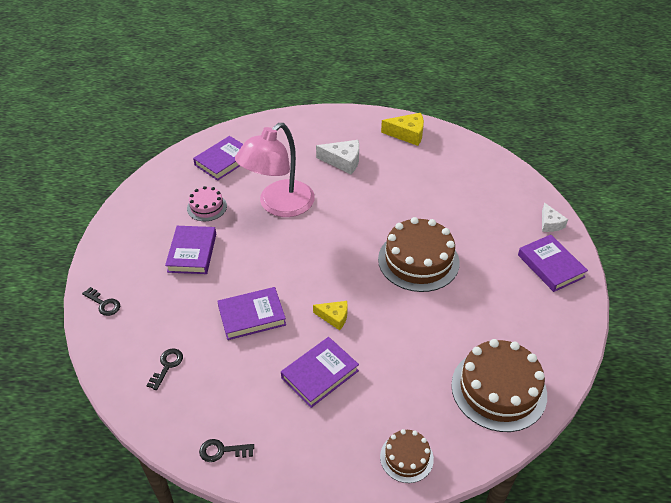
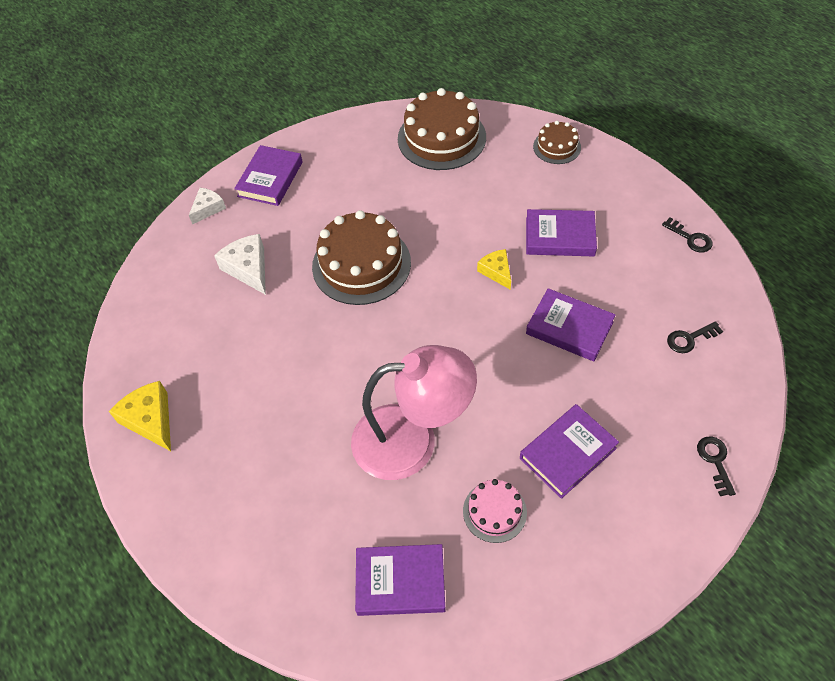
camera: 130 degrees left, 10 degrees up
white cheese [316,140,359,174] -> white cheese moved to [214,234,266,295]

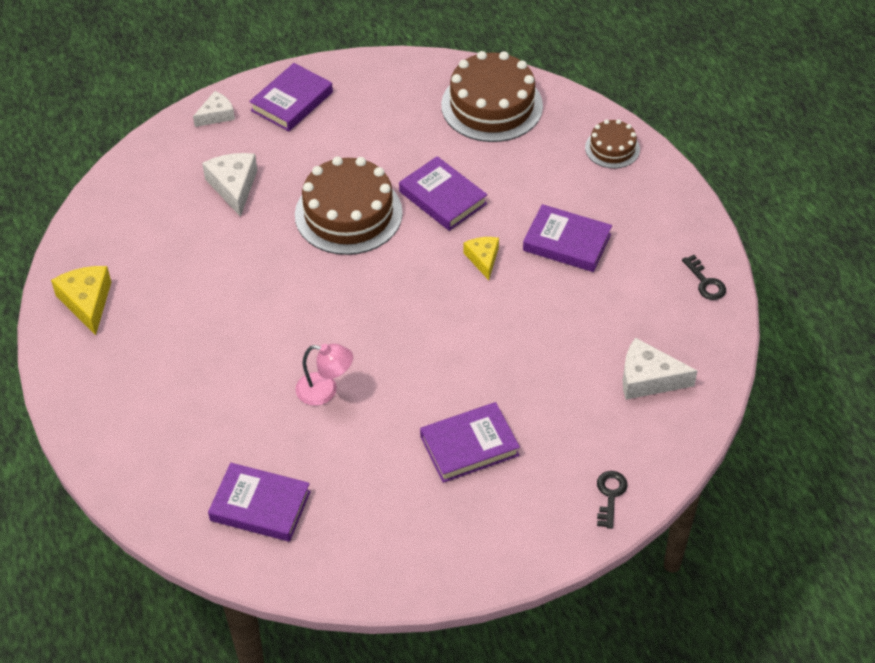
camera: 15 degrees right, 5 degrees down
pink lamp [351,345,477,480] -> pink lamp [295,344,353,406], size x0.48
pink cake [463,479,527,543] -> none
purple book [526,288,615,361] -> purple book moved to [399,156,487,231]
black key [667,321,723,353] -> white cheese [623,338,697,400]

